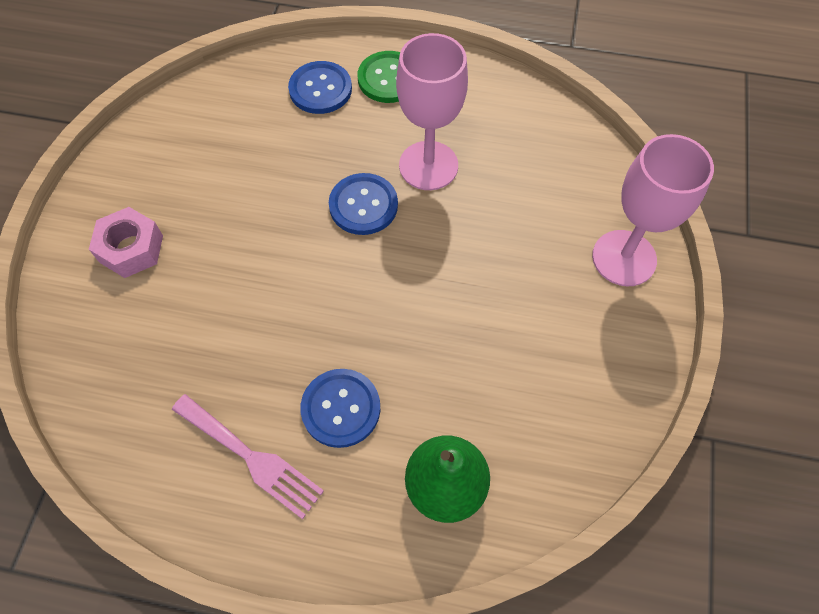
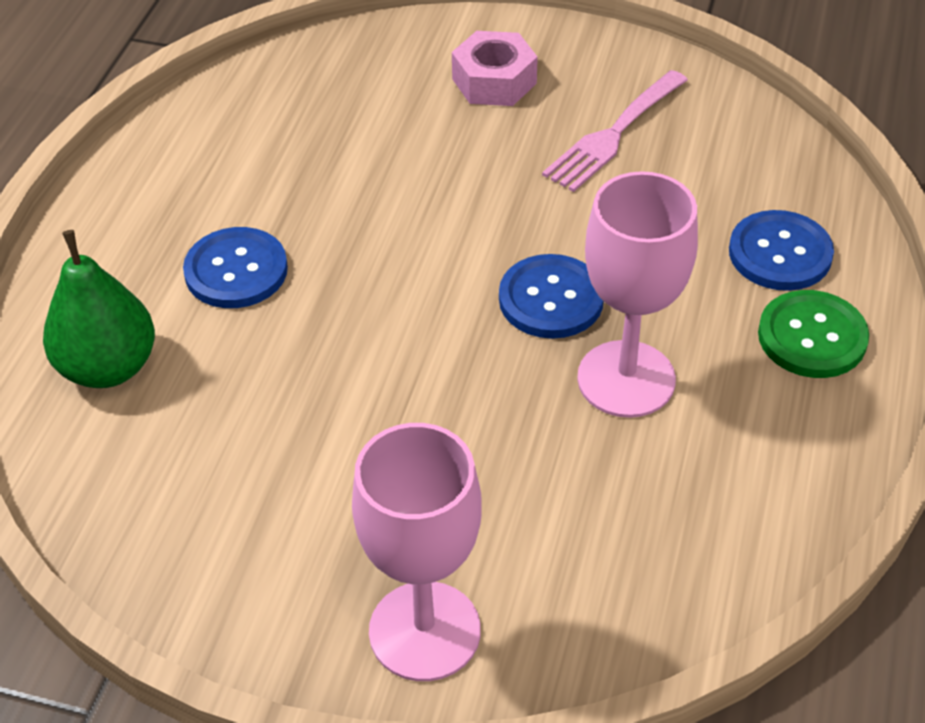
camera: 95 degrees right, 15 degrees down
pink fork [172,394,324,519] -> pink fork moved to [542,70,688,192]

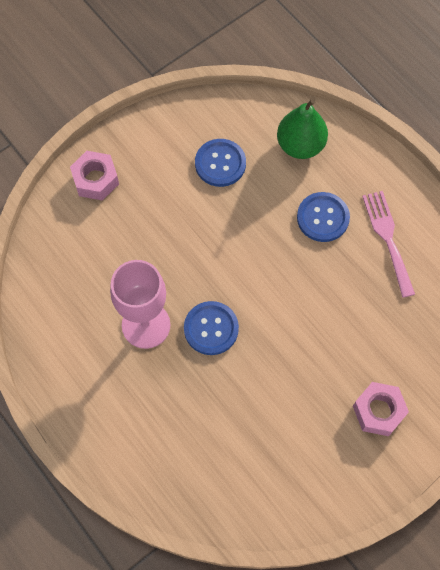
camera: 125 degrees right, 20 degrees up
pink goblet [352,423,482,681] -> pink nut [70,151,119,201]
pink fork [542,70,688,192] -> pink fork moved to [362,191,415,298]
blue button [729,210,834,291] -> blue button moved to [195,139,246,187]
green button [758,290,869,378] -> none

